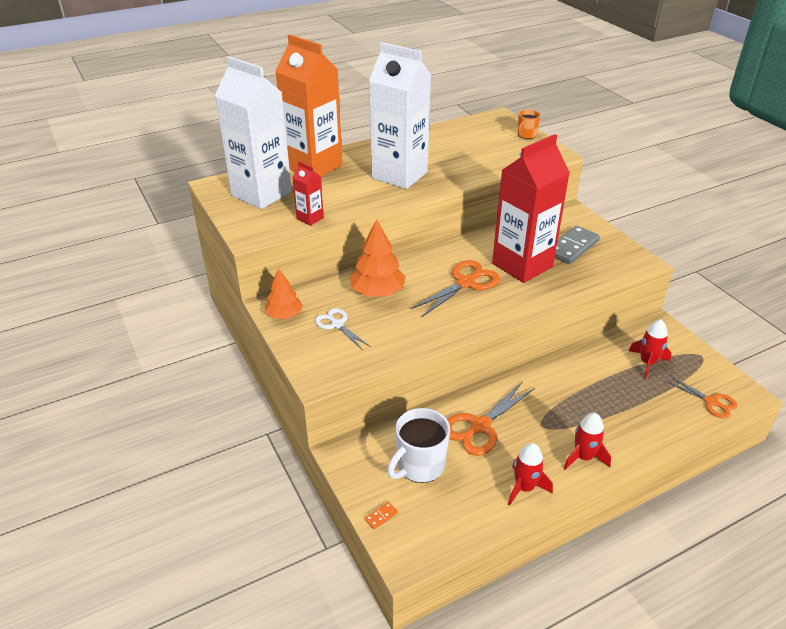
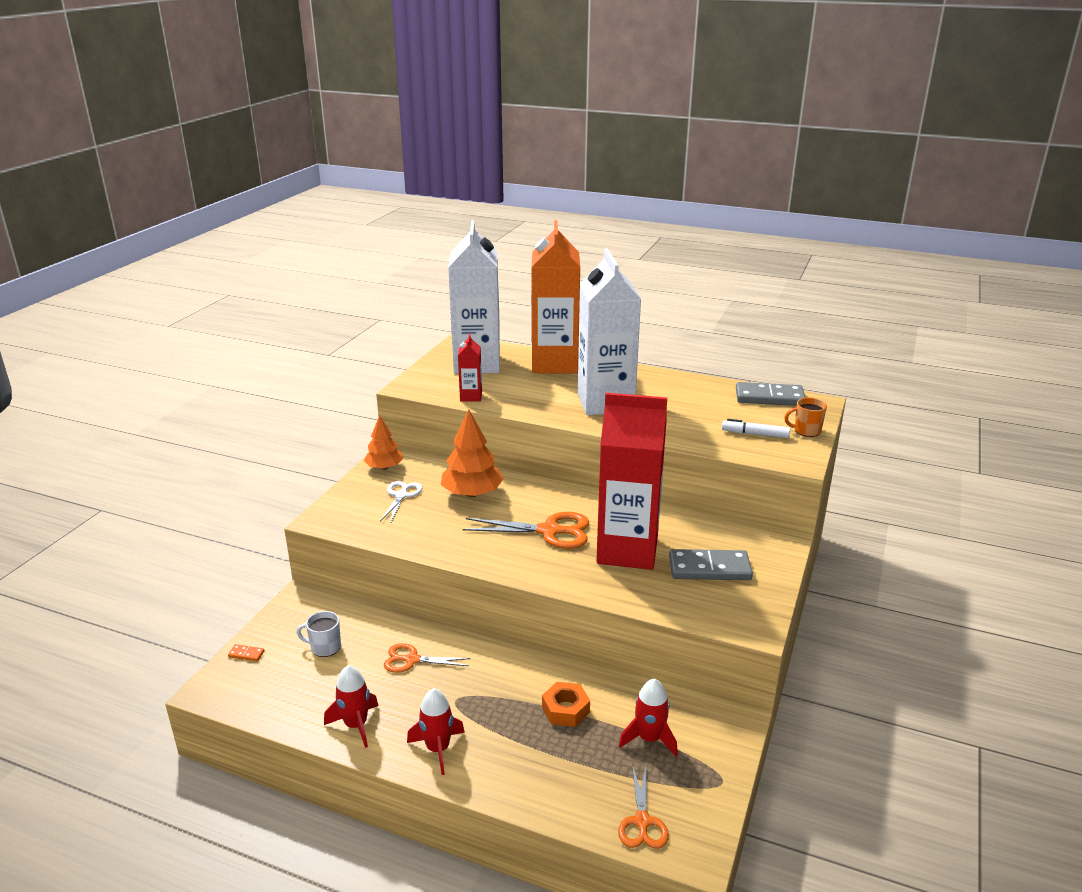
camera: 50 degrees right, 10 degrees down
white mug [387,408,450,483] -> white mug [296,611,341,657], size x0.56
orange scissors [447,381,535,456] -> orange scissors [384,643,471,673], size x0.62
none -> orange nut [542,682,590,727]
none -> white marker [722,419,790,438]
none -> grey domino [736,382,805,406]

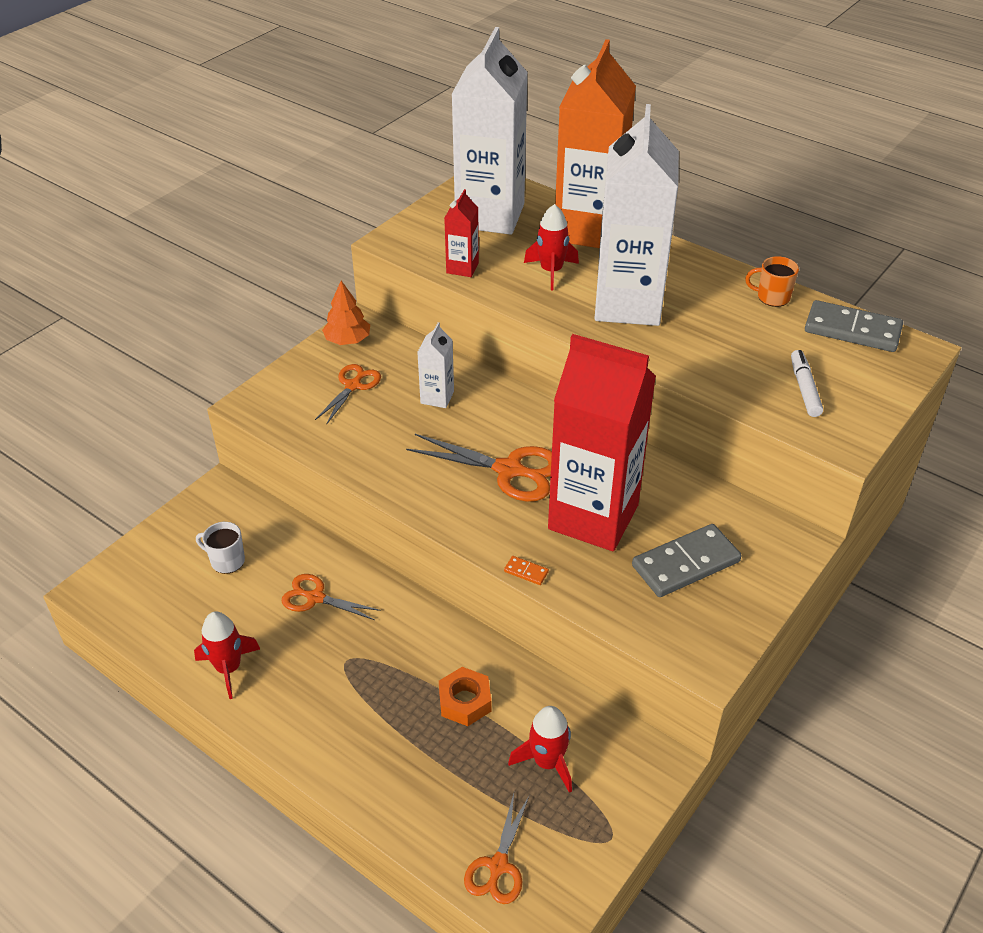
camera: 15 degrees right, 15 degrees up
orange domino [228,644,265,661] -> orange domino moved to [504,556,549,585]
white scissors [380,481,422,524] -> orange scissors [315,364,381,425]
red rocket [407,688,465,775] -> red rocket moved to [524,204,579,290]
orange tree [441,409,504,497] -> white carton [417,322,454,408]
grey domino [669,549,753,580] -> grey domino turned 45 degrees counterclockwise [632,524,741,597]
white marker [722,419,790,438] -> white marker turned 60 degrees clockwise [791,350,823,417]
orange mug [784,398,827,437] -> orange mug moved to [745,256,799,307]

